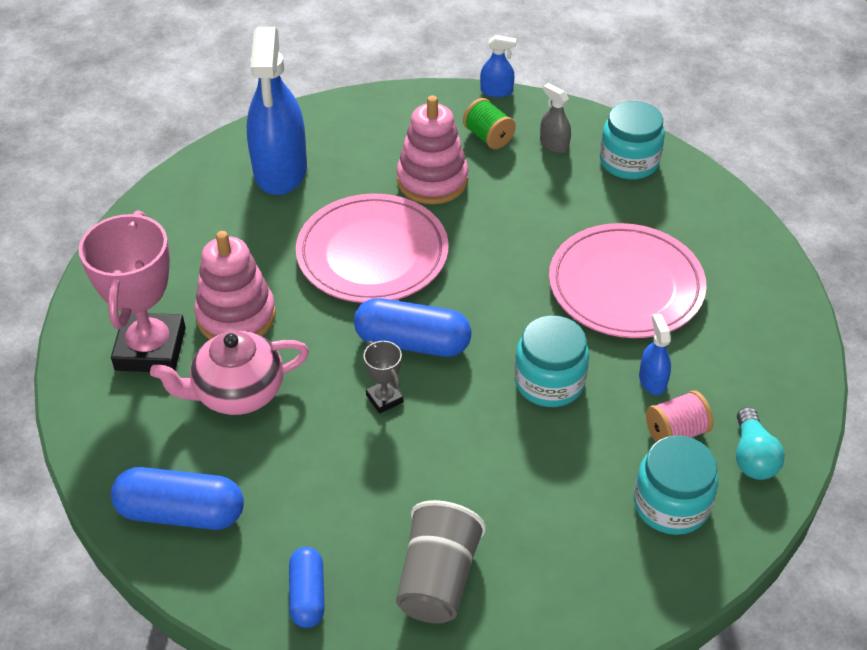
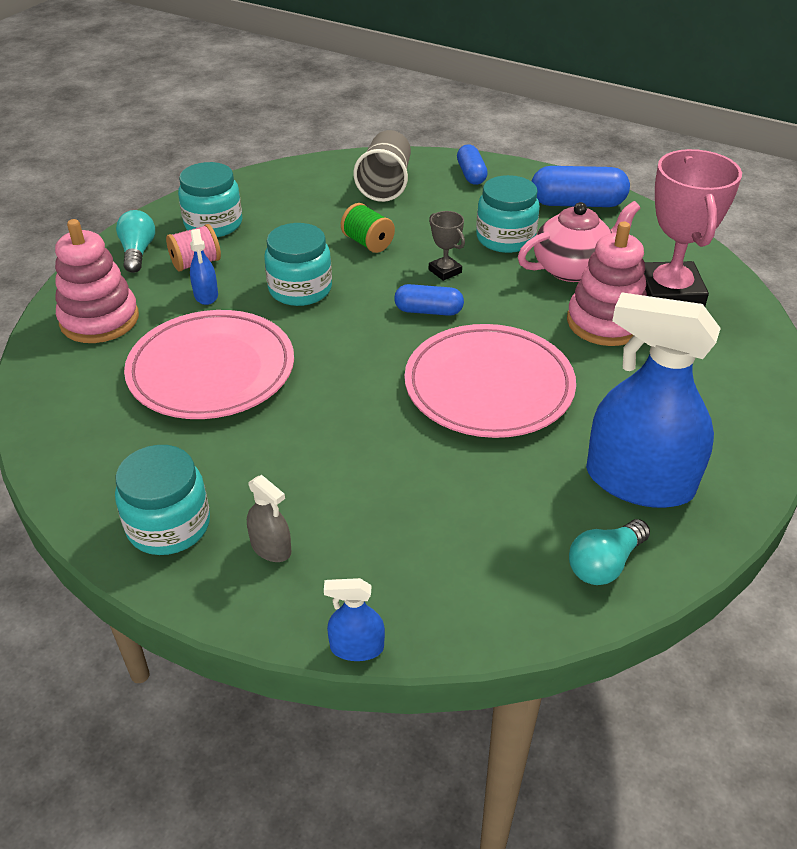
camera: 175 degrees right, 5 degrees down
blue spray bottle [247,27,307,195] -> blue spray bottle turned 60 degrees counterclockwise [586,293,721,508]
blue capsule [354,298,471,357] -> blue capsule [394,284,464,316], size x0.62
pink stacking toy [397,95,468,204] -> pink stacking toy moved to [55,219,139,343]
green spool [463,98,516,149] -> green spool moved to [341,203,395,253]
none -> turquoise jar [476,175,540,253]
none -> turquoise light bulb [569,519,650,585]

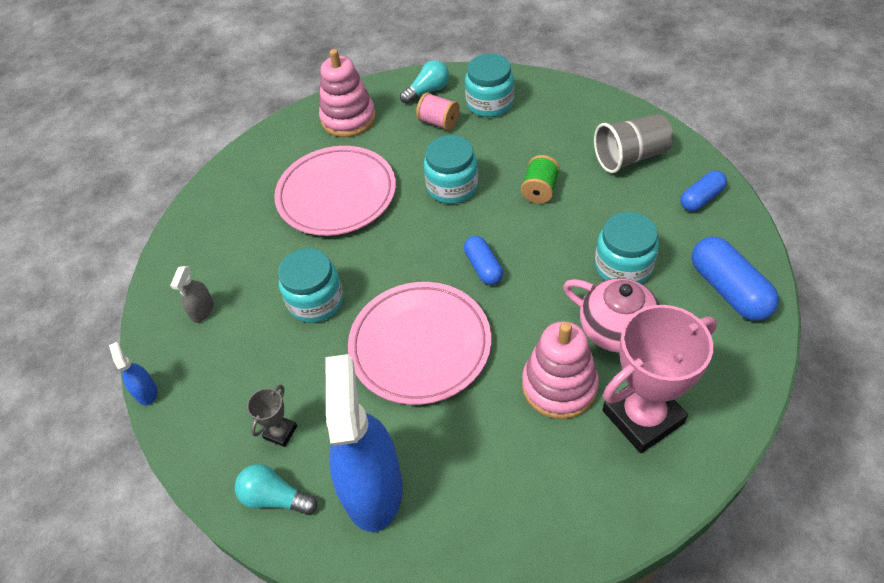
camera: 65 degrees right, 10 degrees up
turquoise jar [115,445,210,555] -> turquoise jar moved to [278,248,344,323]
blue spray bottle [190,229,218,305] -> none
grey trophy [429,211,465,281] -> grey trophy moved to [247,385,297,447]

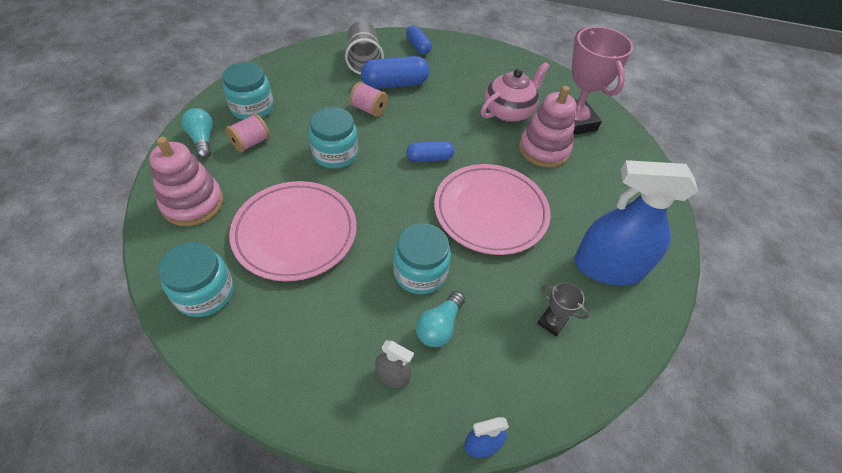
camera: 85 degrees left, 0 degrees up
turquoise light bulb [235,464,317,515] -> turquoise light bulb moved to [416,291,465,347]
green spool [521,155,560,204] -> pink spool [349,82,388,117]
turquoise jar [595,212,659,284] -> turquoise jar moved to [158,242,234,317]
blue capsule [691,237,779,321] -> blue capsule moved to [361,56,429,89]

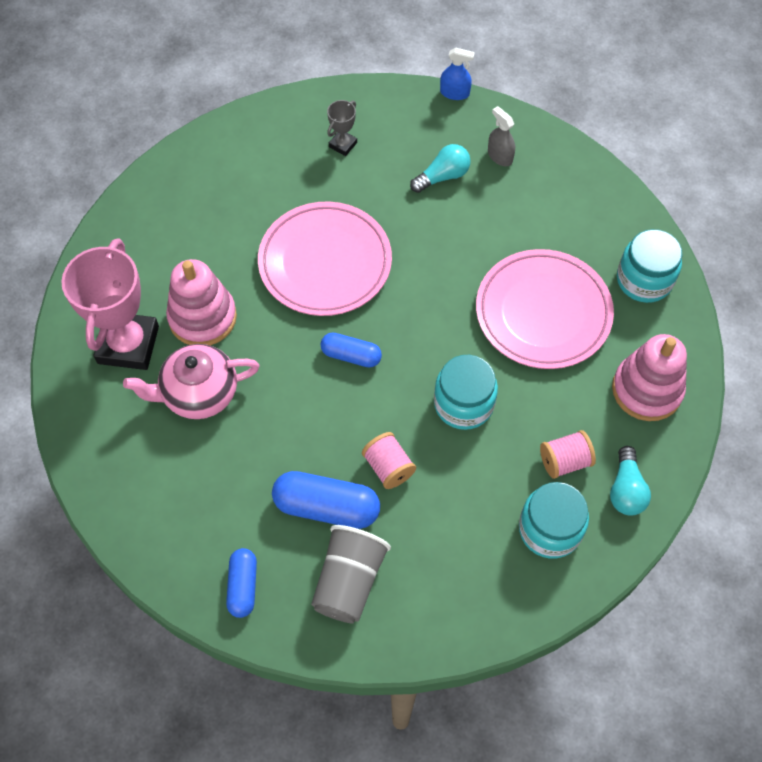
camera: 150 degrees left, 10 degrees up
turquoise jar [393,223,451,294] -> none
grey trophy [537,282,589,337] -> grey trophy turned 60 degrees clockwise [327,100,357,156]
blue spray bottle [574,160,698,286] -> none

